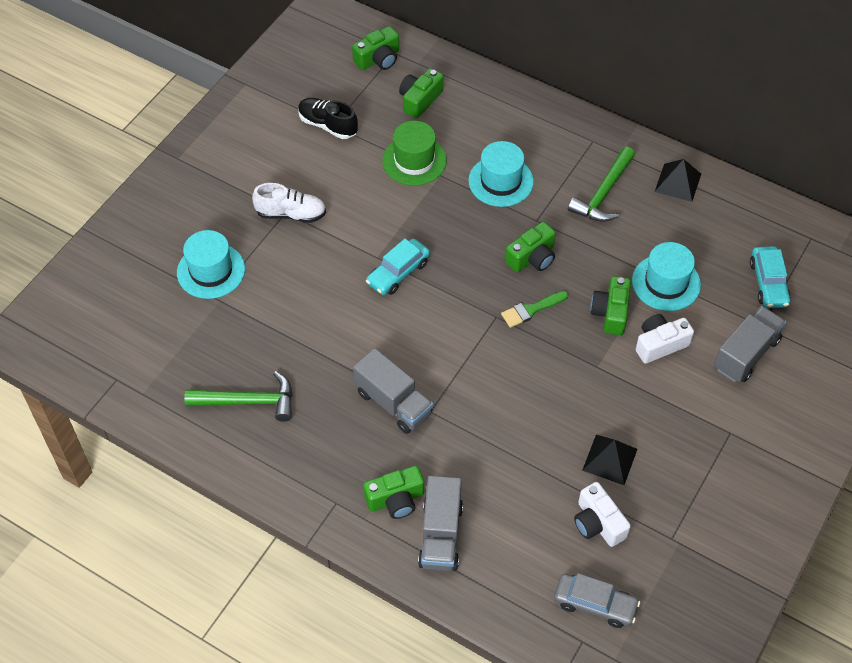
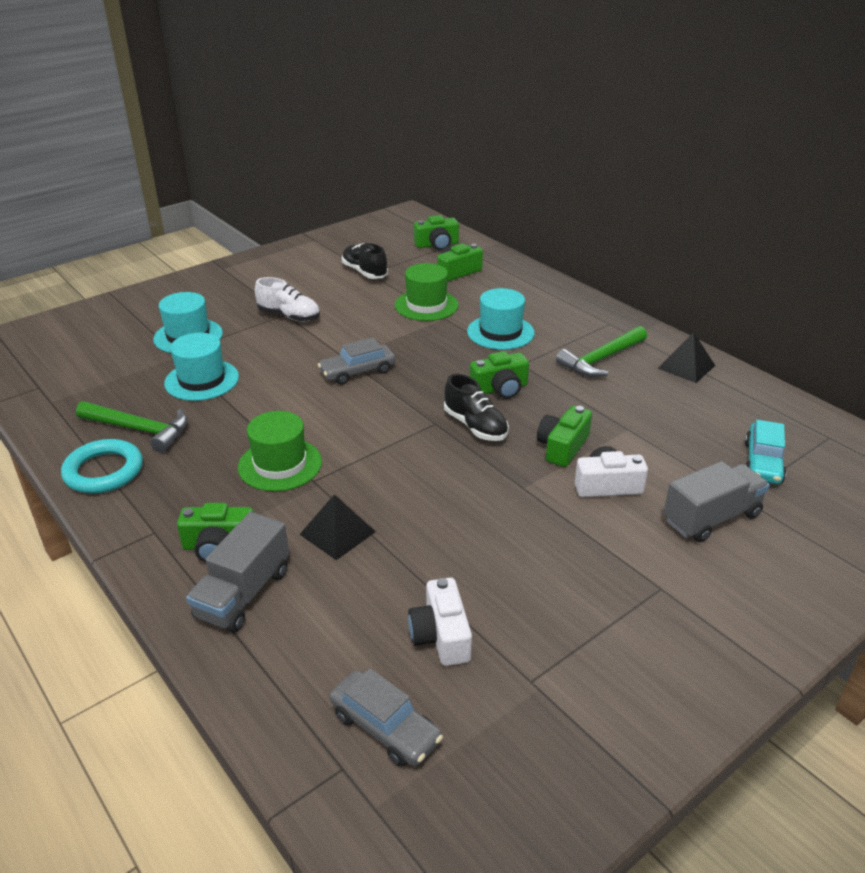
camera: 20 degrees right, 20 degrees down
grey truck [353,348,433,434] -> green hat [238,411,322,492]
turquoise car [366,238,430,295] -> grey car [318,337,395,385]
green brush [501,291,568,328] -> black shoe [444,374,509,441]
black pyramid [582,435,637,485] -> black pyramid moved to [299,494,376,560]
turquoise hat [632,242,701,311] -> turquoise hat moved to [164,333,239,401]
none -> turquoise ring [61,439,143,494]

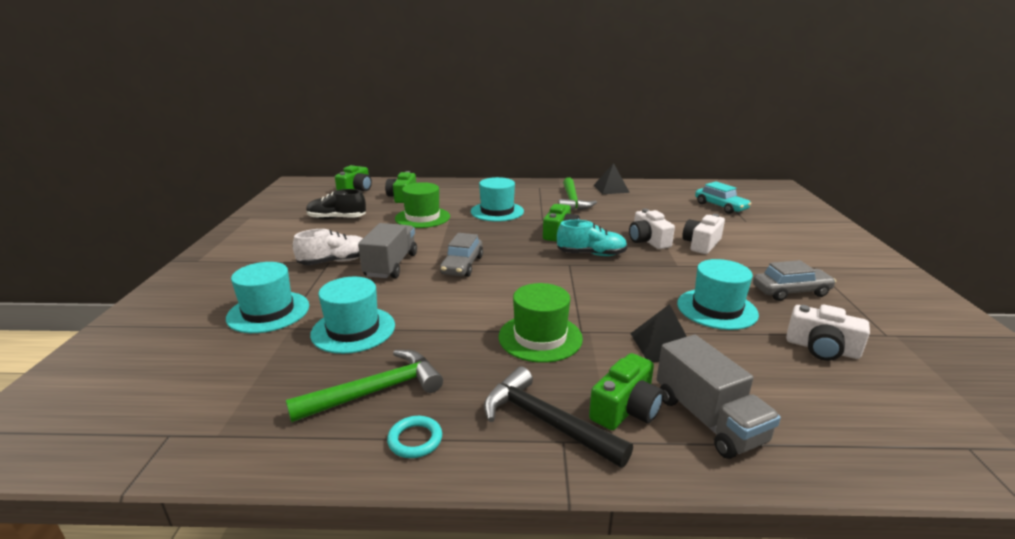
camera: 50 degrees left, 10 degrees down
turquoise ring [61,439,143,494] -> turquoise ring [387,416,442,458], size x0.54
grey car [330,668,443,767] -> grey car moved to [753,260,836,301]
black shoe [444,374,509,441] -> turquoise shoe [557,220,628,256]
green camera [537,406,592,467] -> white camera [629,209,675,249]
grey truck [663,461,770,542] -> grey truck moved to [358,223,417,278]
none -> black hammer [484,366,633,468]
none -> turquoise hat [677,259,759,330]

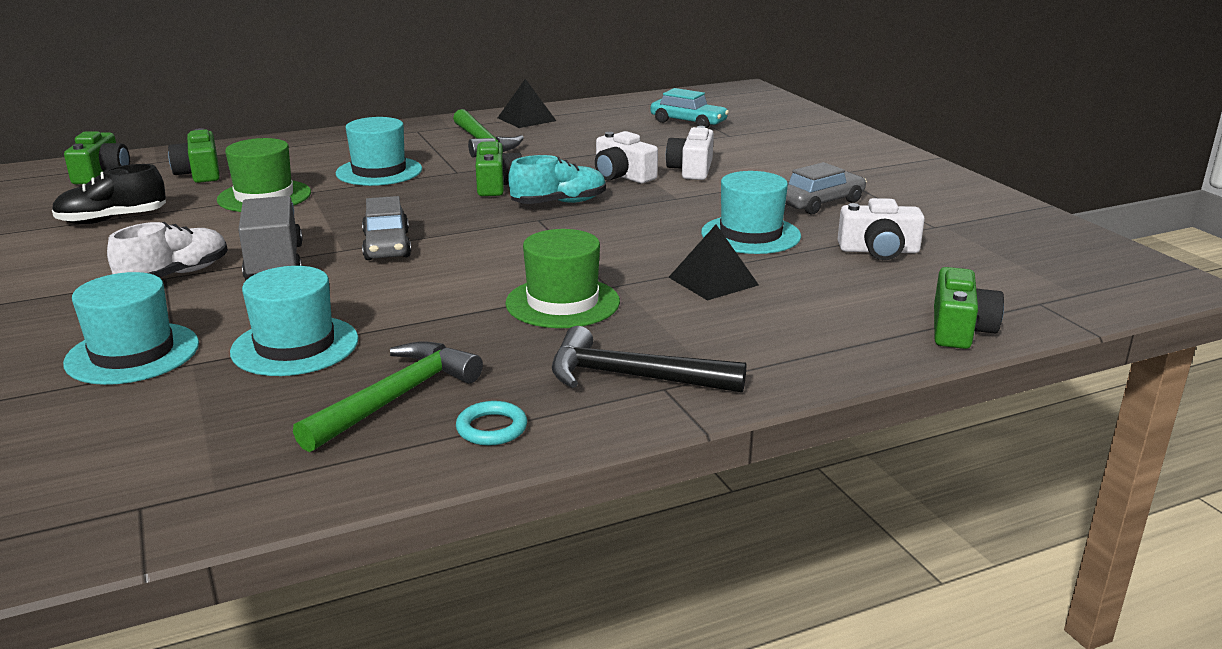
camera: 25 degrees left, 0 degrees up
green camera [589,353,664,430] -> green camera moved to [934,267,1004,349]
grey truck [657,335,781,459] -> none

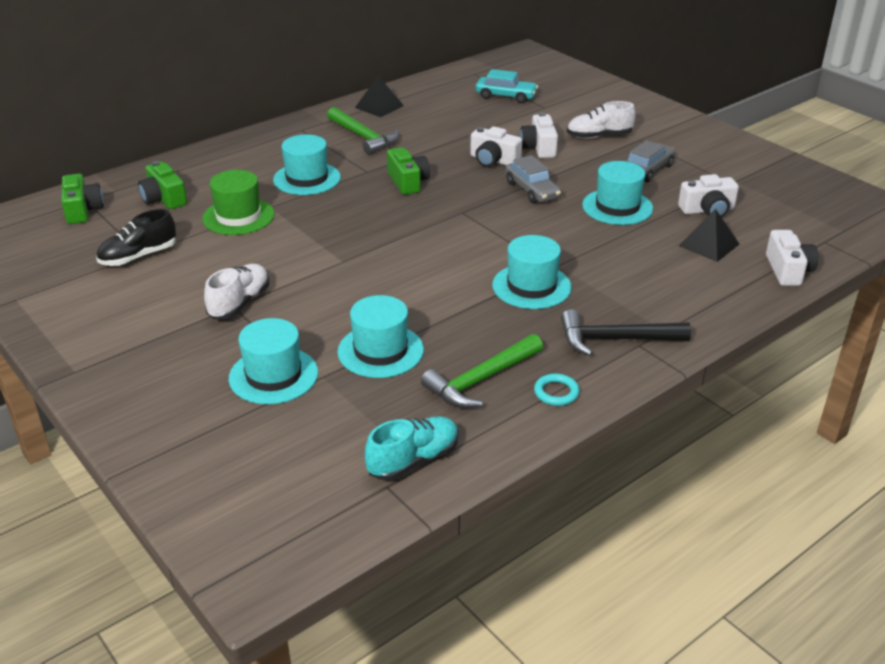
camera: 15 degrees left, 10 degrees up
grey truck [238,196,303,280] -> none
green hammer [293,342,483,452] -> green hammer turned 150 degrees counterclockwise [421,334,543,408]
grey car [362,196,411,260] -> grey car moved to [505,155,561,204]
green hat [505,229,620,328] -> turquoise hat [492,235,572,309]
turquoise shoe [508,155,606,204] -> turquoise shoe moved to [365,416,459,480]
black pyramid [668,225,759,301] -> black pyramid moved to [679,209,739,262]
green camera [934,267,1004,349] -> white camera [766,230,818,286]
none -> white shoe [567,101,636,139]

